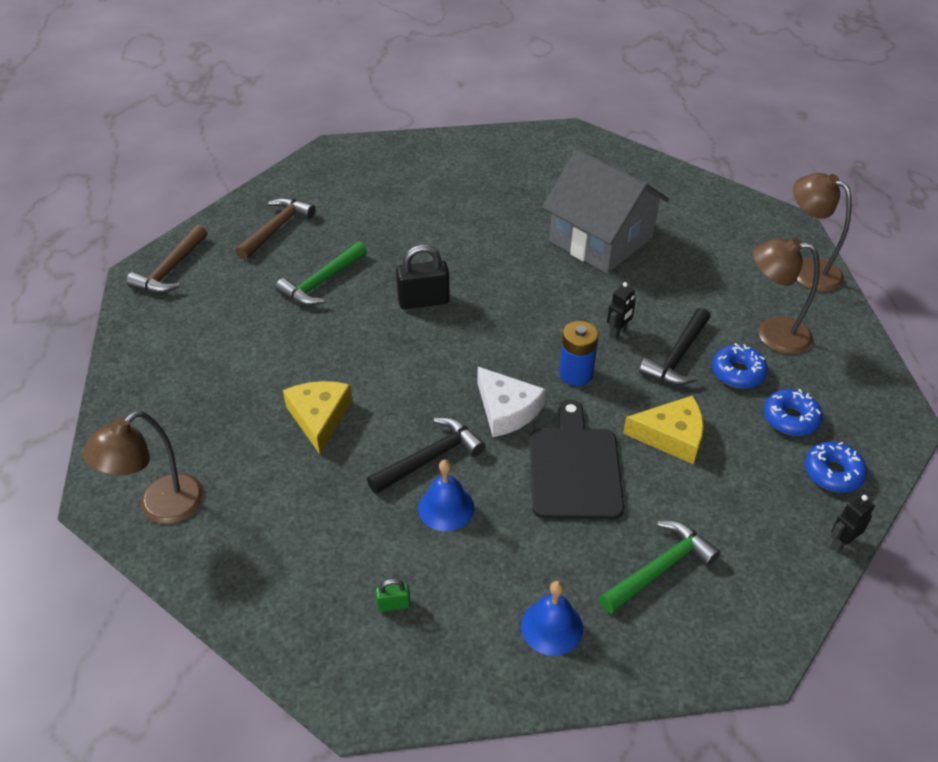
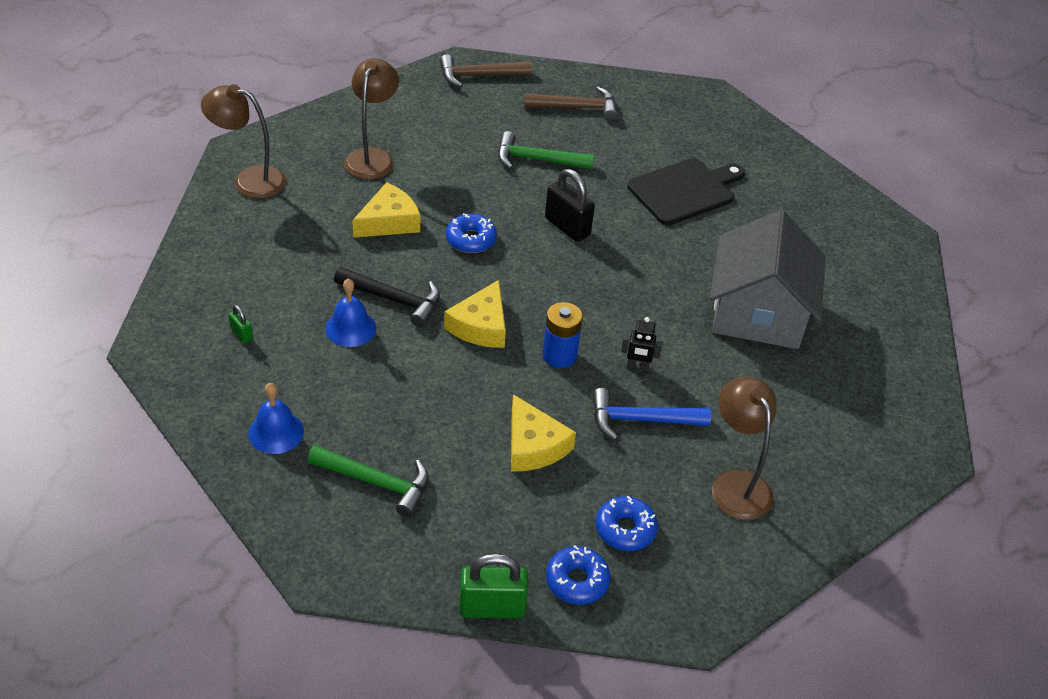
camera: 55 degrees right, 0 degrees up
white cheese [477,367,545,437] -> yellow cheese [444,280,506,348]
black cutting board [530,400,624,519] -> black cutting board moved to [627,158,745,225]
black hammer [639,308,710,385] -> blue hammer [592,388,711,440]
blue donut [712,343,768,388] -> blue donut moved to [446,213,497,253]
brown lamp [793,173,852,292] -> brown lamp moved to [344,58,399,179]
black robot [830,494,875,552] -> green padlock [459,553,528,619]

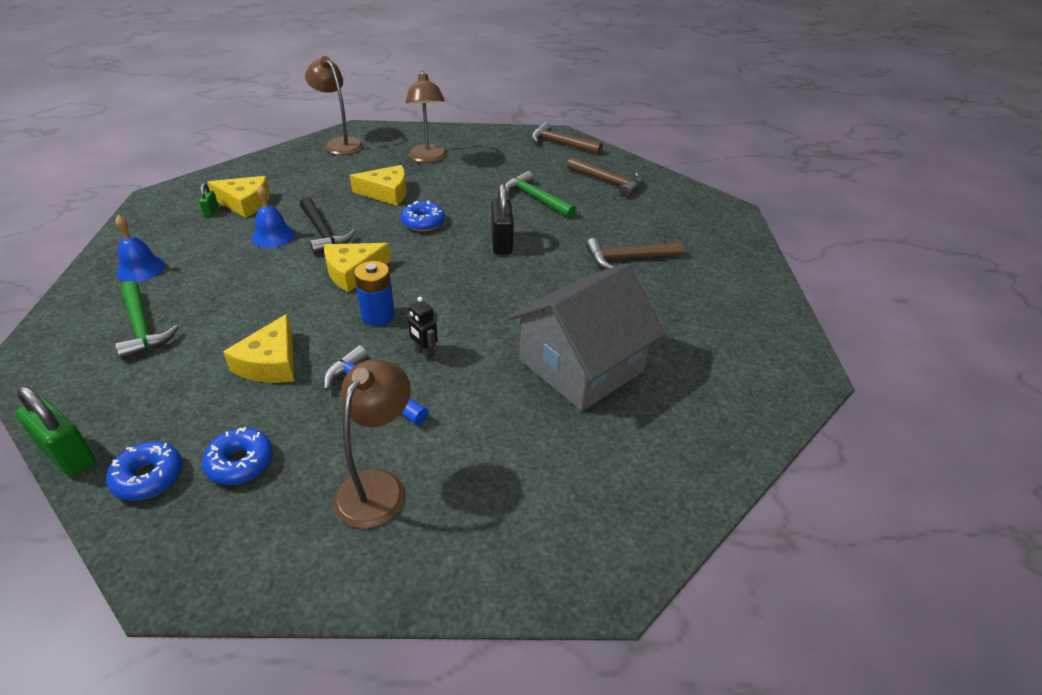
camera: 40 degrees right, 5 degrees down
brown lamp [344,58,399,179] -> brown lamp turned 120 degrees clockwise [406,70,447,163]
black cutting board [627,158,745,225] -> brown hammer [586,238,683,270]
none -> yellow cheese [207,176,270,218]

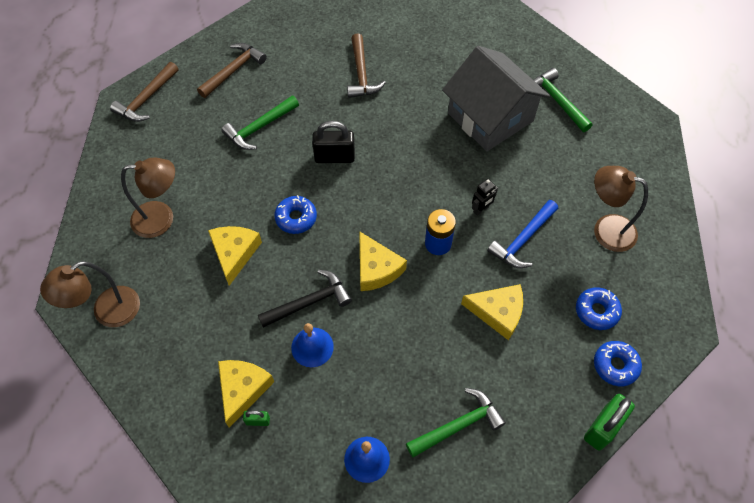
camera: 85 degrees left, 20 degrees up
none -> green hammer [534,68,593,132]

